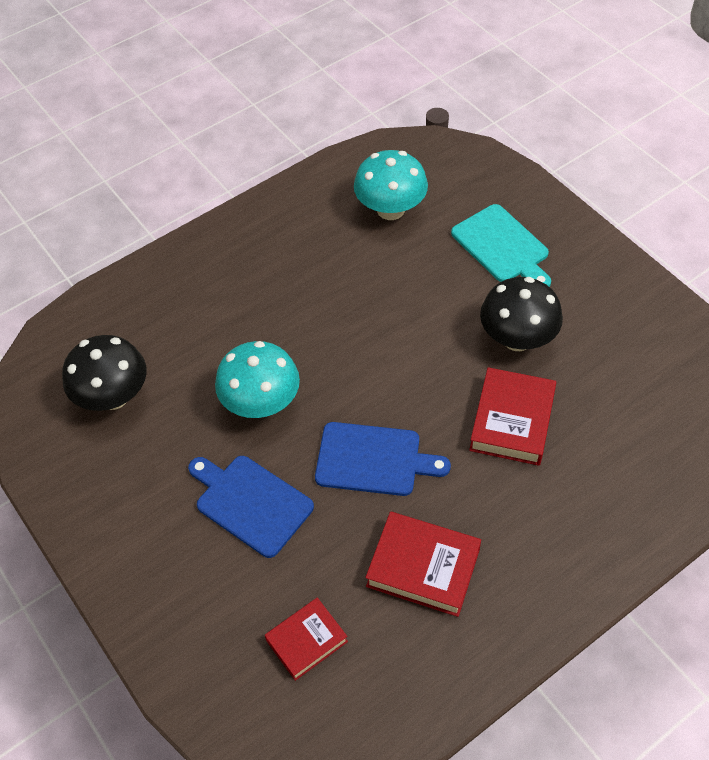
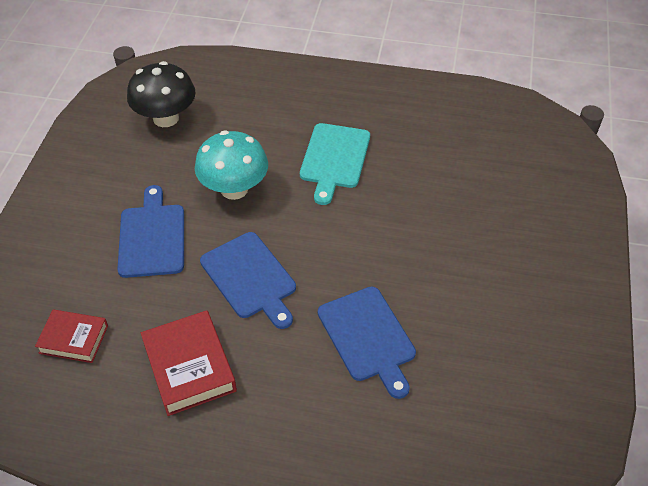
camera: 45 degrees right, 5 degrees down
turquoise mushroom [354,150,428,220] -> none
turquoise cutting board [451,204,551,287] -> turquoise cutting board moved to [300,123,370,205]
red book [469,367,556,466] -> blue cutting board [318,286,416,399]
black mushroom [480,277,563,351] -> none

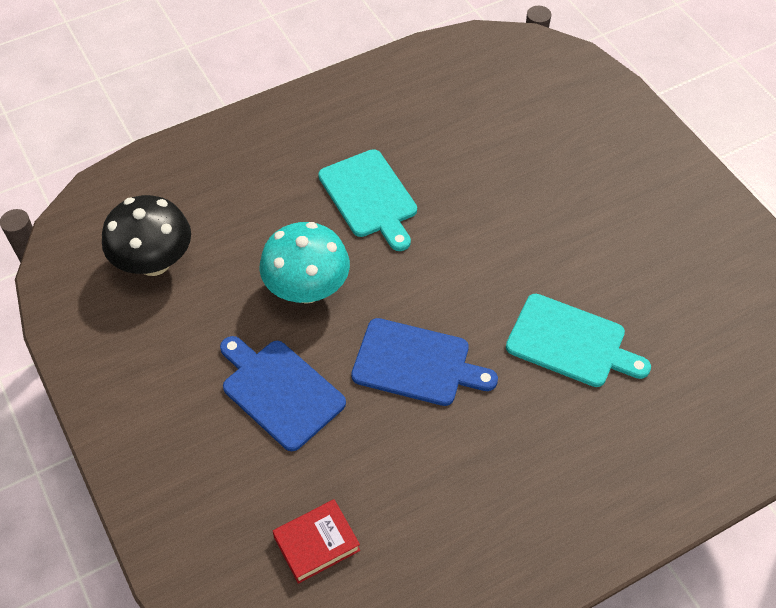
camera: 40 degrees left, 5 degrees up
red book [141,310,237,416] -> none
blue cutting board [318,286,416,399] -> turquoise cutting board [506,294,651,387]

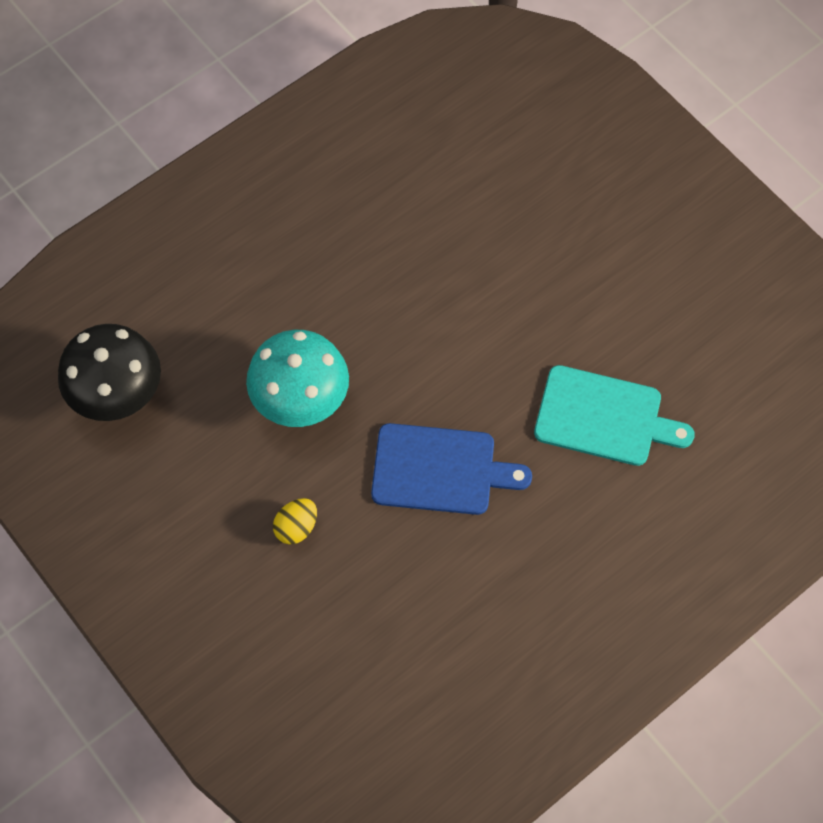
camera: 10 degrees left, 10 degrees up
blue cutting board [220,336,346,451] -> yellow egg [273,498,317,544]
red book [273,499,360,584] -> none
turquoise cutting board [318,149,417,251] -> none

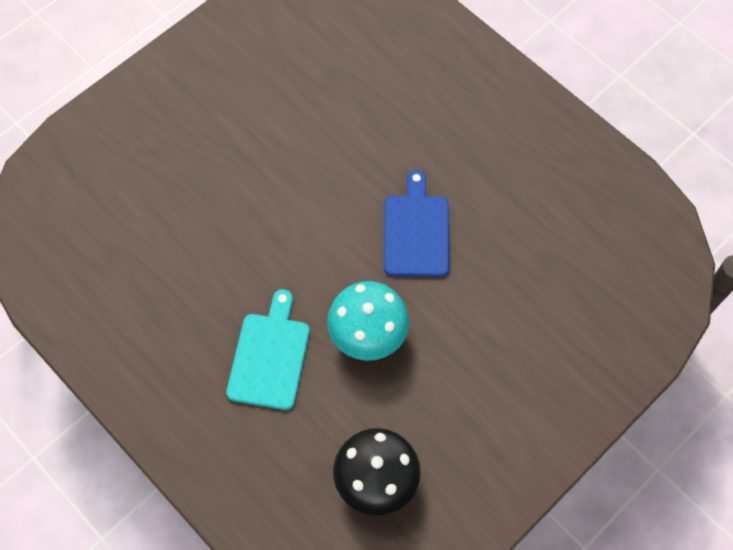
camera: 95 degrees left, 0 degrees up
yellow egg [273,498,317,544] -> none
turquoise cutting board [534,365,695,466] -> turquoise cutting board moved to [226,289,310,410]

